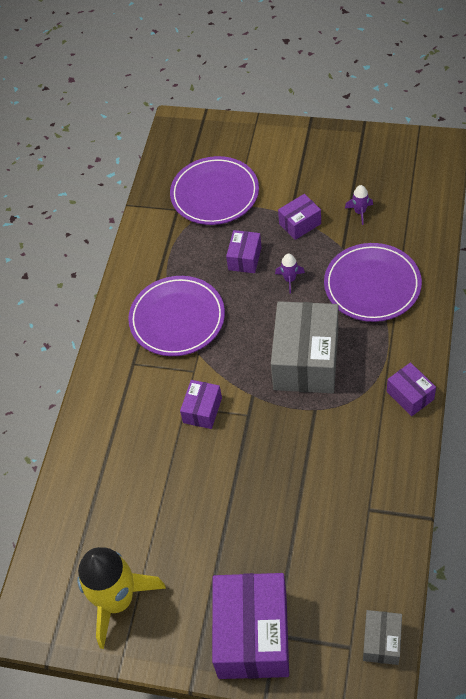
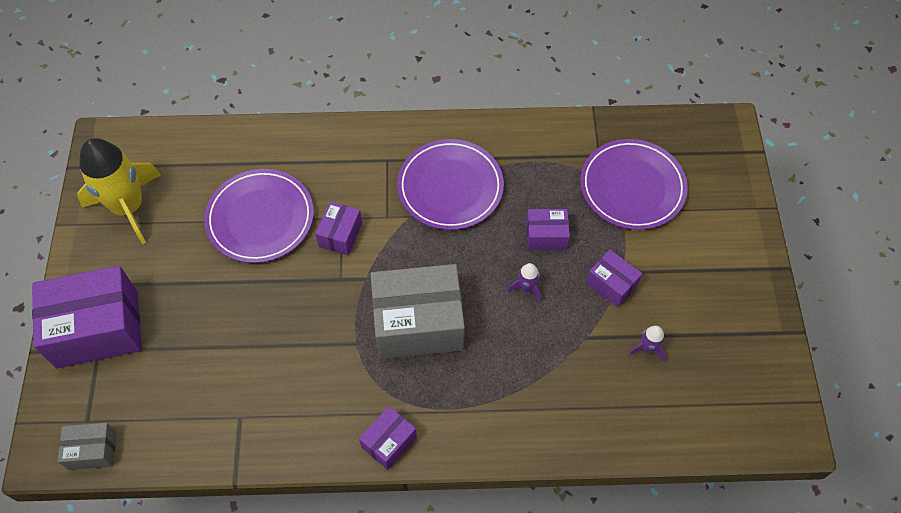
camera: 70 degrees right, 5 degrees up
purple box [180,380,222,429] -> purple box turned 75 degrees counterclockwise [315,201,362,255]
purple plate [324,243,422,322] -> purple plate moved to [204,169,314,263]

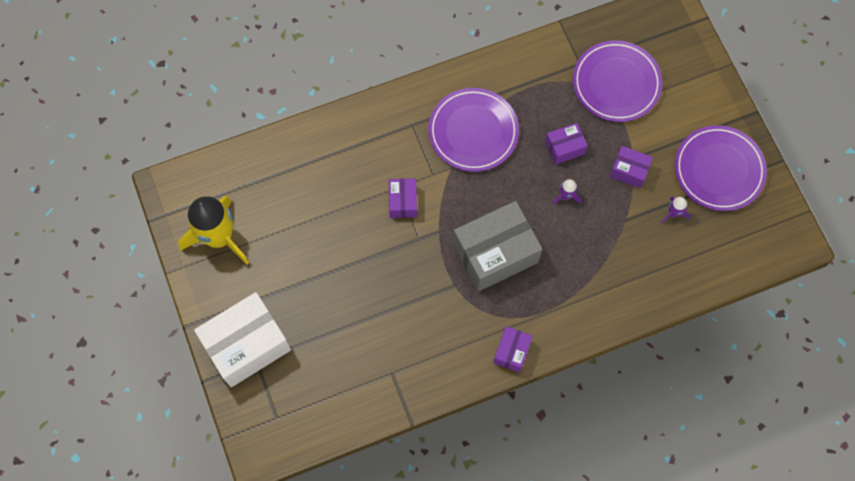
camera: 20 degrees left, 10 degrees up
purple box [32,266,142,368] -> white box [194,292,291,387]
grey box [58,423,117,470] -> none
purple plate [204,169,314,263] -> purple plate moved to [675,125,767,211]

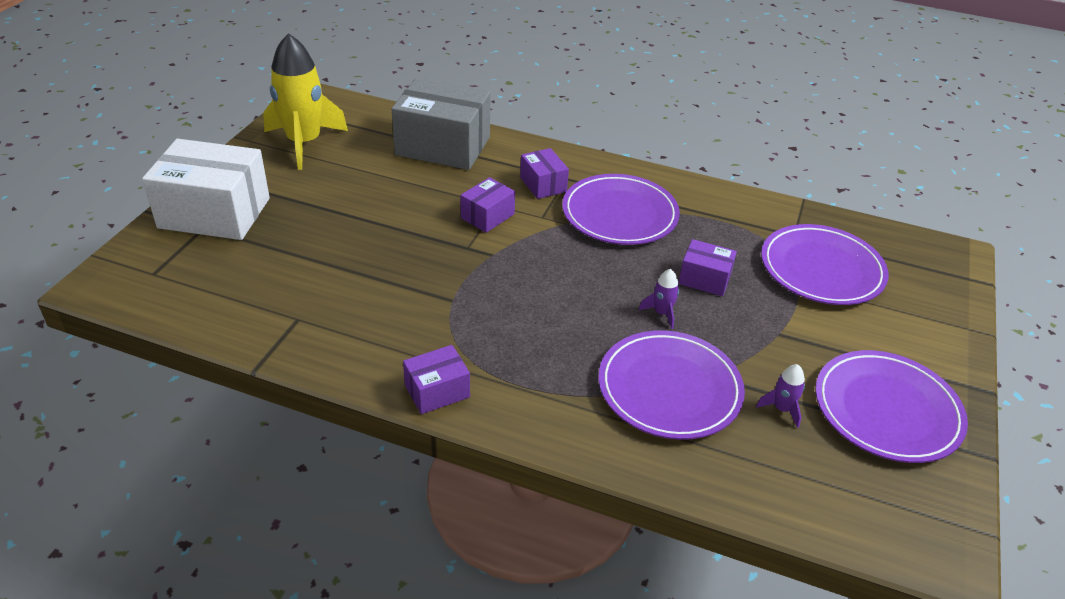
camera: 40 degrees right, 30 degrees down
grey box [453,201,542,292] -> grey box moved to [392,78,491,170]
purple box [610,146,653,188] -> purple box moved to [520,148,569,199]
none -> purple plate [599,330,745,440]

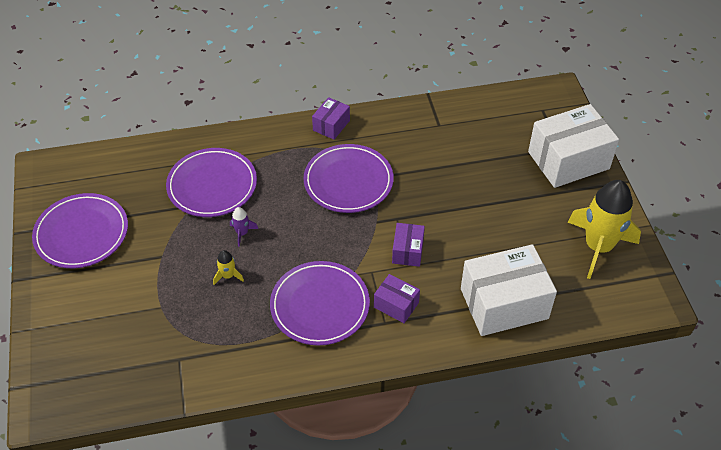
camera: 150 degrees right, 10 degrees up
grey box [392,78,491,170] -> white box [461,244,557,336]
purple box [678,239,737,296] -> yellow rocket [213,250,244,285]
purple rocket [756,364,805,428] -> none
purple plate [761,224,889,305] -> purple plate moved to [304,144,394,213]

